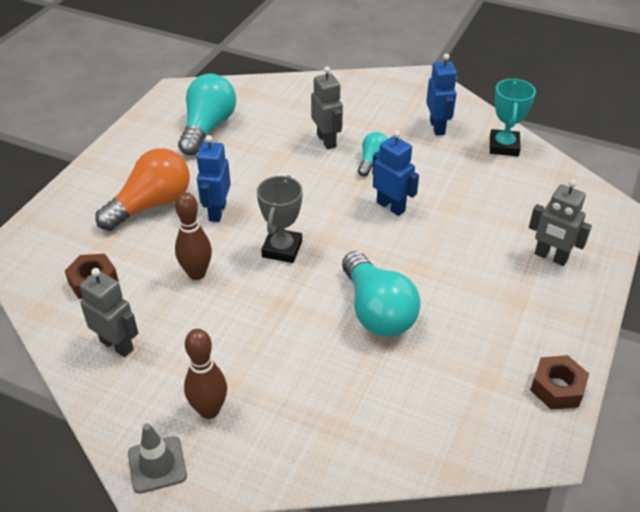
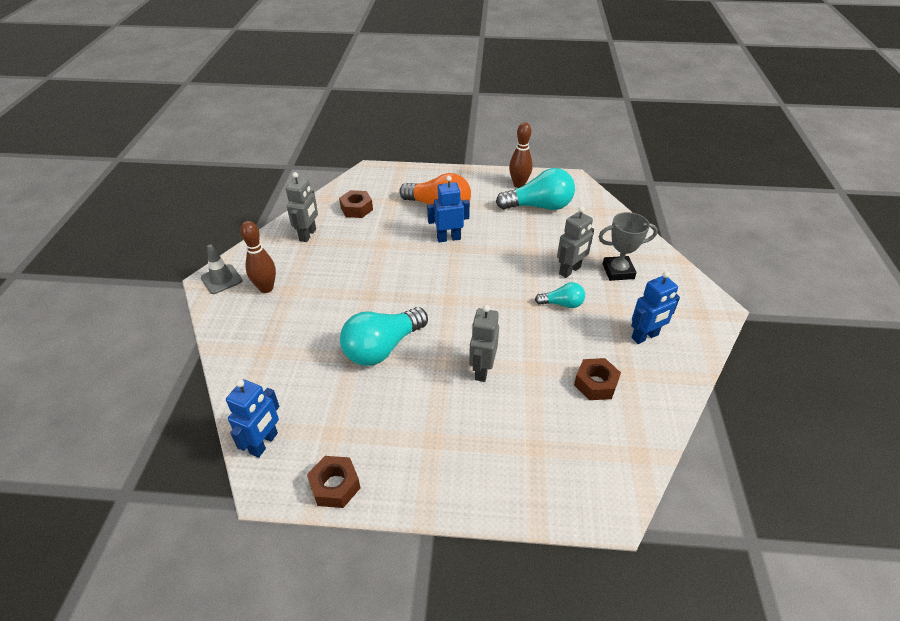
camera: 70 degrees right, 0 degrees up
brown bowling pin [175,192,212,280] -> brown bowling pin moved to [509,122,533,188]
grey trophy [257,175,303,263] -> grey trophy moved to [598,212,658,281]
blue robot [372,130,419,216] -> blue robot moved to [226,379,279,458]
turquoise trophy [490,79,536,156] -> none
grey robot [529,179,592,266] -> grey robot moved to [469,305,499,382]
none -> brown nut [574,358,621,400]

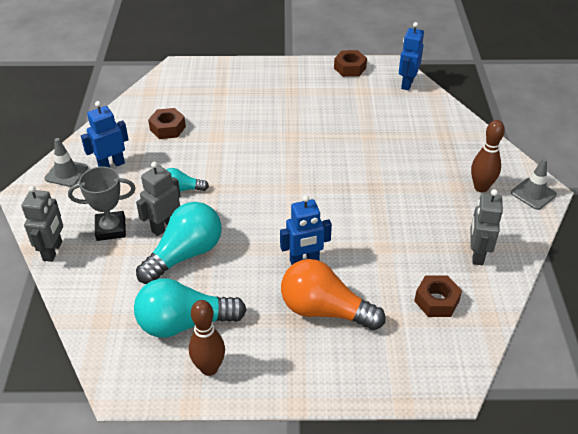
camera: 175 degrees right, 0 degrees up
turquoise light bulb [340,307,428,366] -> turquoise light bulb moved to [136,202,222,284]
grey robot [469,305,499,382] -> grey robot moved to [21,186,63,262]
none -> grey traffic cone [45,138,88,187]

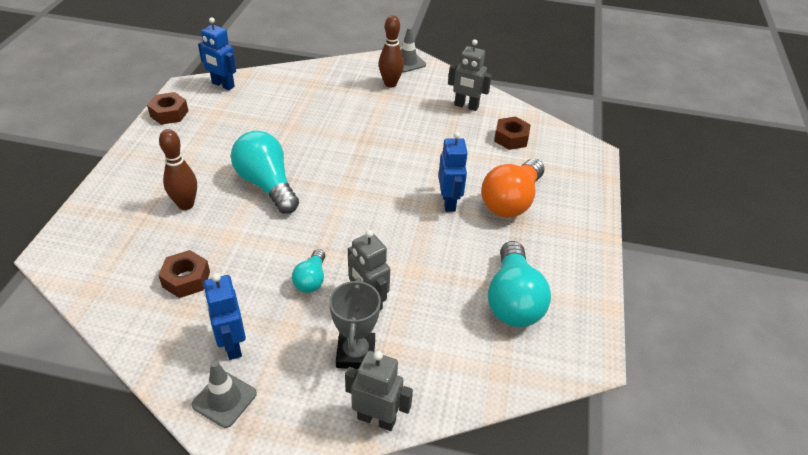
camera: 80 degrees left, 0 degrees up
turquoise light bulb [136,202,222,284] -> turquoise light bulb moved to [231,131,299,214]
brown bowling pin [189,300,225,376] -> brown bowling pin moved to [159,129,197,210]

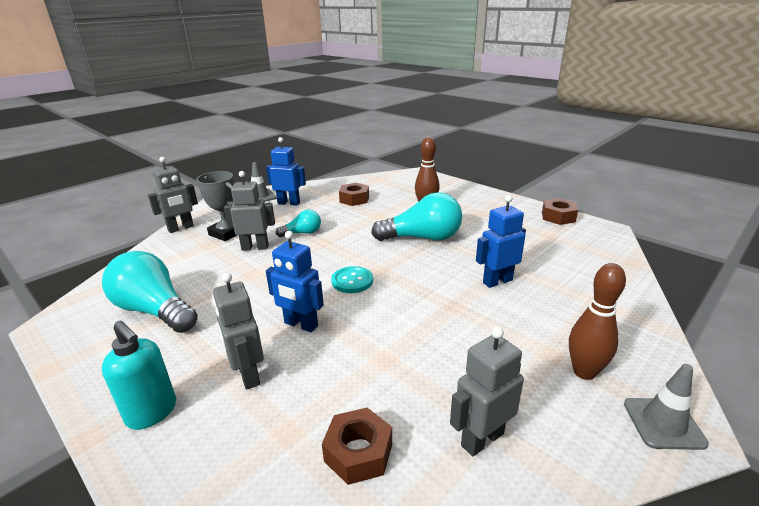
camera: 125 degrees right, 15 degrees down
blue robot [198,17,236,90] -> blue robot moved to [476,195,526,288]
turquoise light bulb [292,249,325,293] -> turquoise light bulb turned 120 degrees clockwise [276,210,321,237]
orange light bulb [481,158,544,218] -> grey robot [213,273,264,390]
none -> turquoise soap dispenser [102,320,176,430]
none -> turquoise button [331,266,373,293]

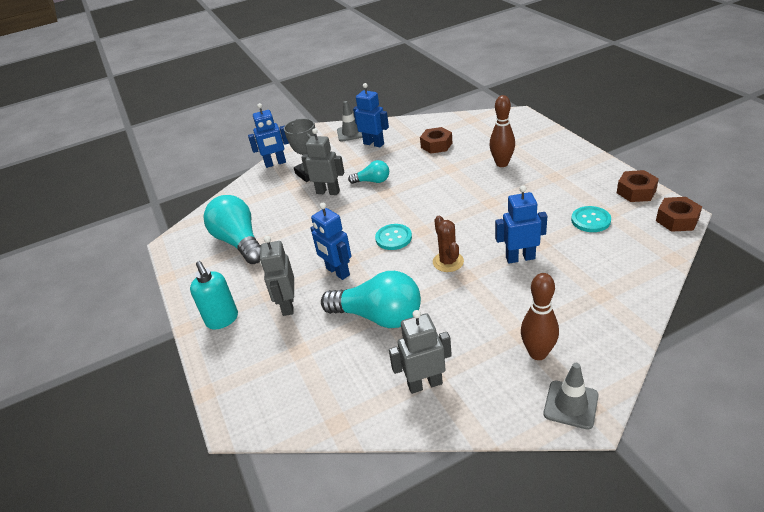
camera: 25 degrees right, 10 degrees up
grey robot [148,157,198,233] -> blue robot [248,103,289,168]
brown nut [322,407,392,485] -> brown nut moved to [656,197,702,232]
turquoise light bulb [371,192,462,241] -> turquoise light bulb moved to [321,271,421,328]
none -> brown cactus [433,216,464,272]
none -> turquoise button [571,206,611,232]

